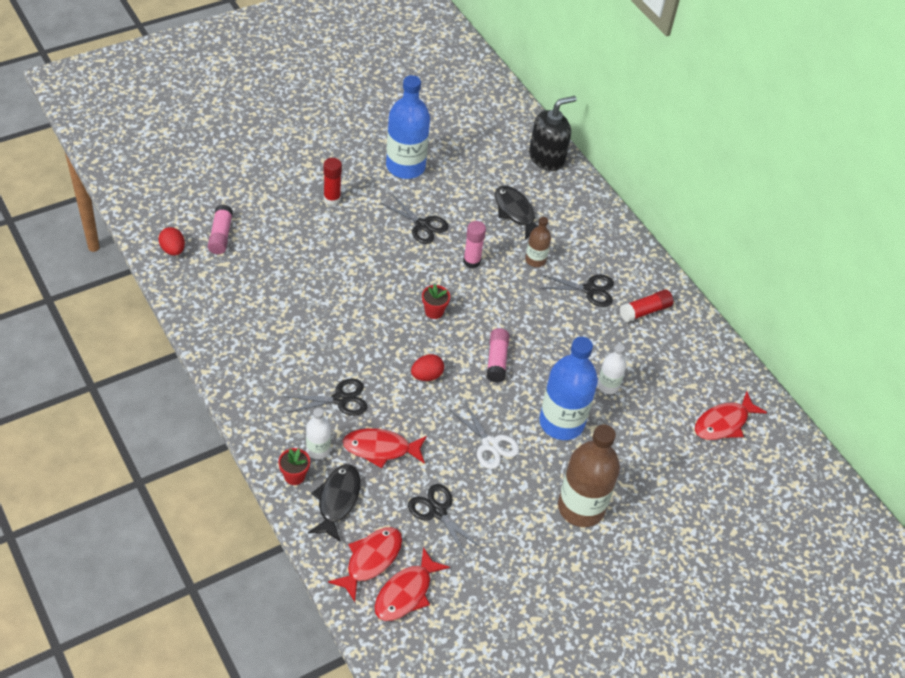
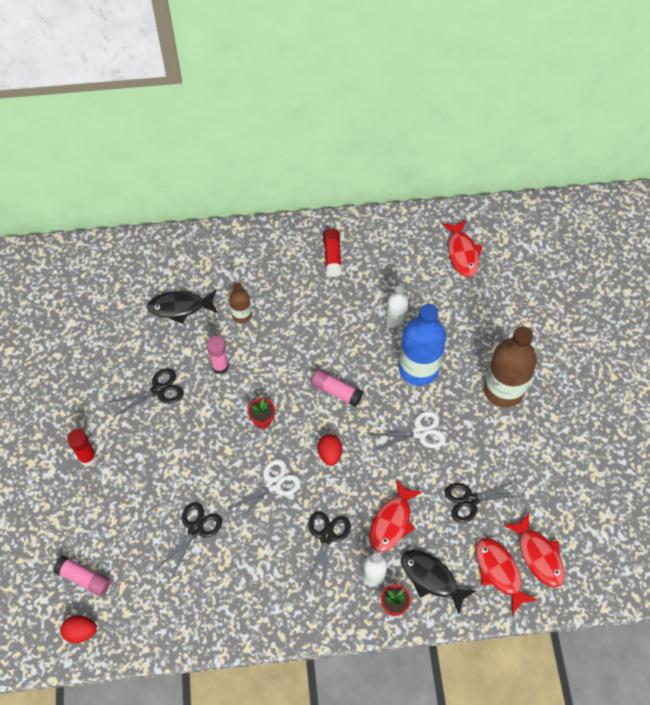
camera: 60 degrees left, 10 degrees up
blue bottle [386,75,430,179] -> none
black soap dispenser [529,96,577,171] -> none
black scissors [539,274,614,307] -> black scissors moved to [157,502,222,577]
none -> white scissors [228,459,301,523]

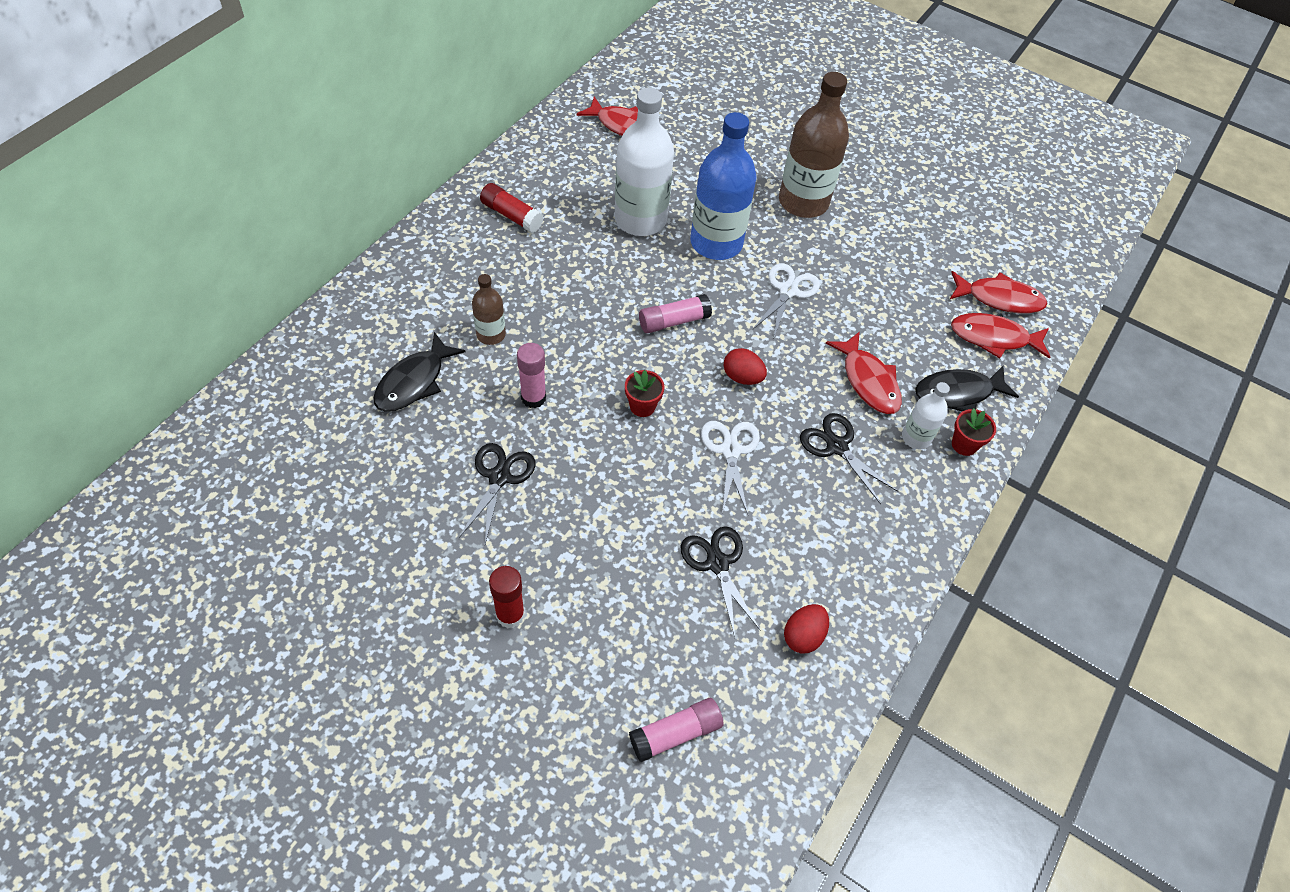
camera: 55 degrees left, 5 degrees down
red egg [60,615,97,643] -> red egg moved to [784,604,829,654]
white bottle [386,286,408,326] -> white bottle [615,87,674,236], size x1.98
black scissors [444,480,523,523] -> none

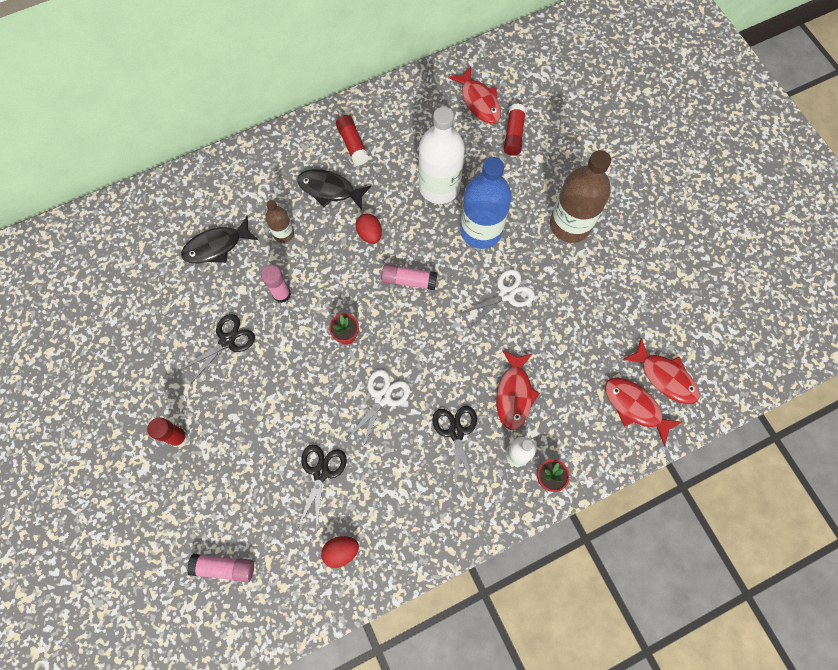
camera: 35 degrees right, 15 degrees up
red egg [724,348,767,385] -> red egg moved to [356,213,382,244]
black fish [915,366,1019,411] -> black fish moved to [297,169,371,210]
none -> red glue stick [504,104,526,156]

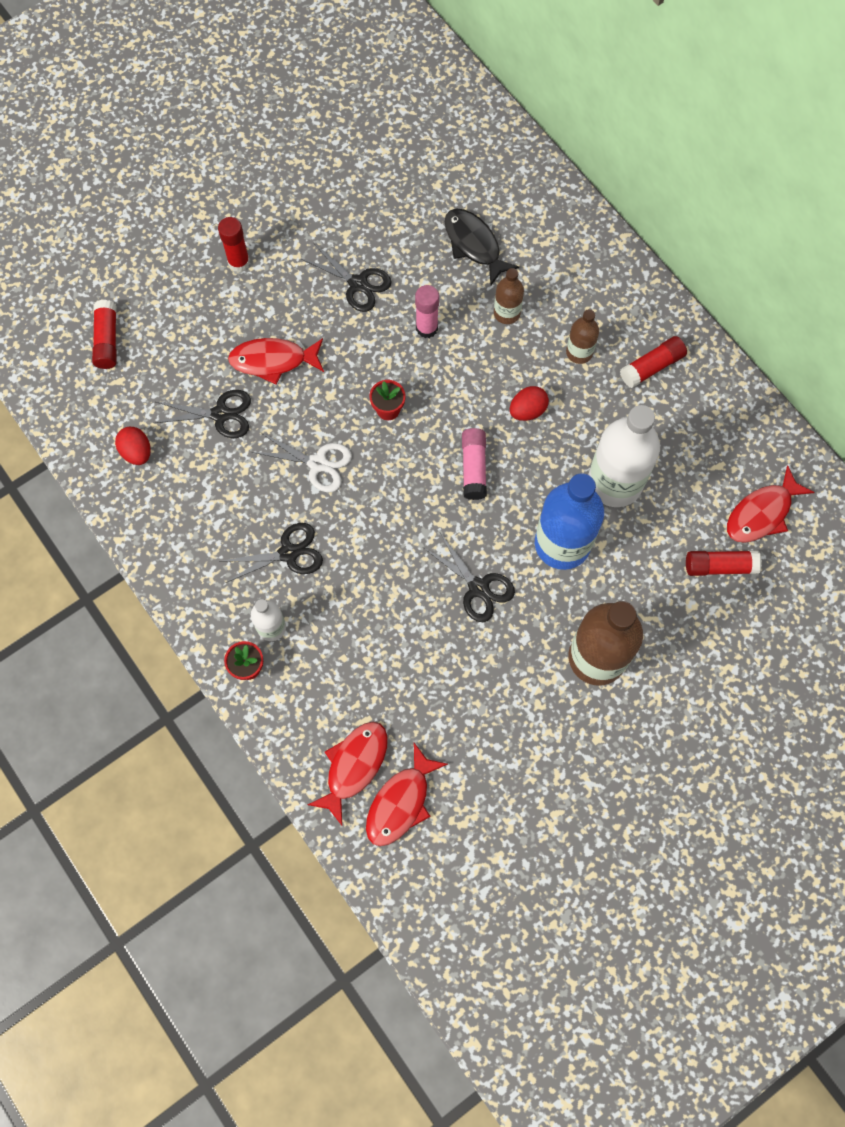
camera: 80 degrees right, 0 degrees up
pink glue stick [187,554,254,583] -> red glue stick [92,300,117,369]
black fish [297,169,371,210] -> brown bottle [566,309,599,364]
white scissors [459,269,535,328] -> black scissors [424,533,515,622]
red fish [496,350,540,430] -> red fish moved to [228,338,324,385]

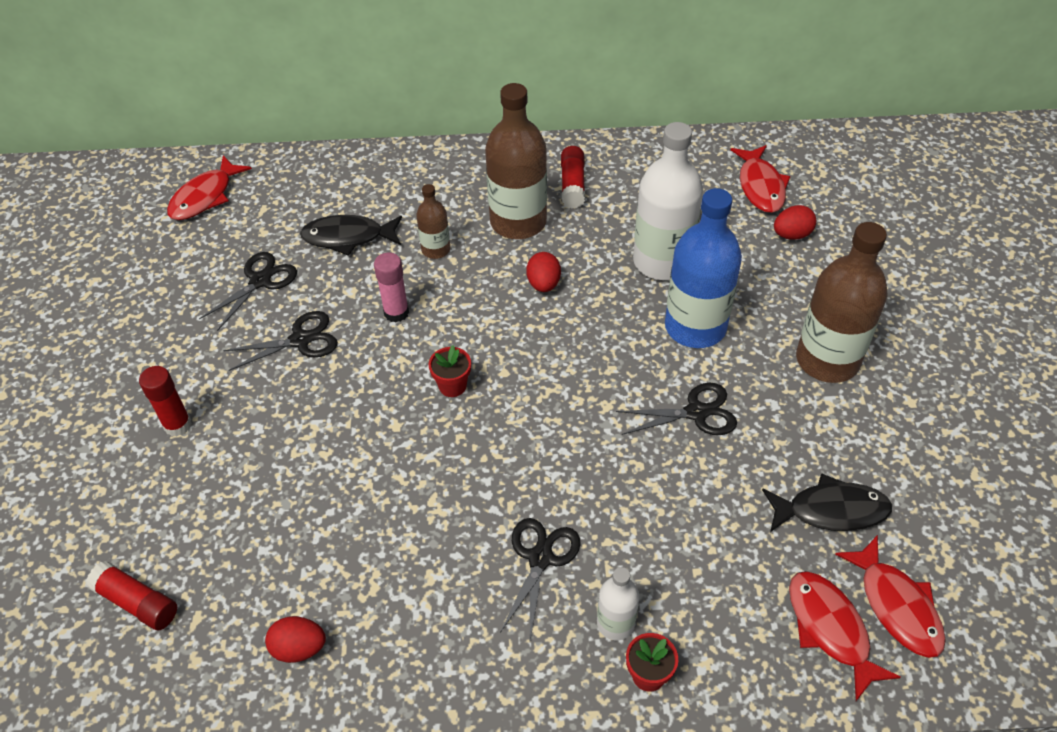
camera: 55 degrees left, 20 degrees down
black scissors [154,390,251,438] -> black scissors moved to [199,252,297,331]
red fish [228,338,324,385] -> red fish moved to [167,155,252,220]
white scissors [252,432,352,492] -> none
pink glue stick [462,428,487,500] -> none
brown bottle [566,309,599,364] -> brown bottle [485,83,547,239], size x1.98
red glue stick [686,550,762,576] -> red egg [774,205,816,240]
none -> black fish [762,473,892,532]

